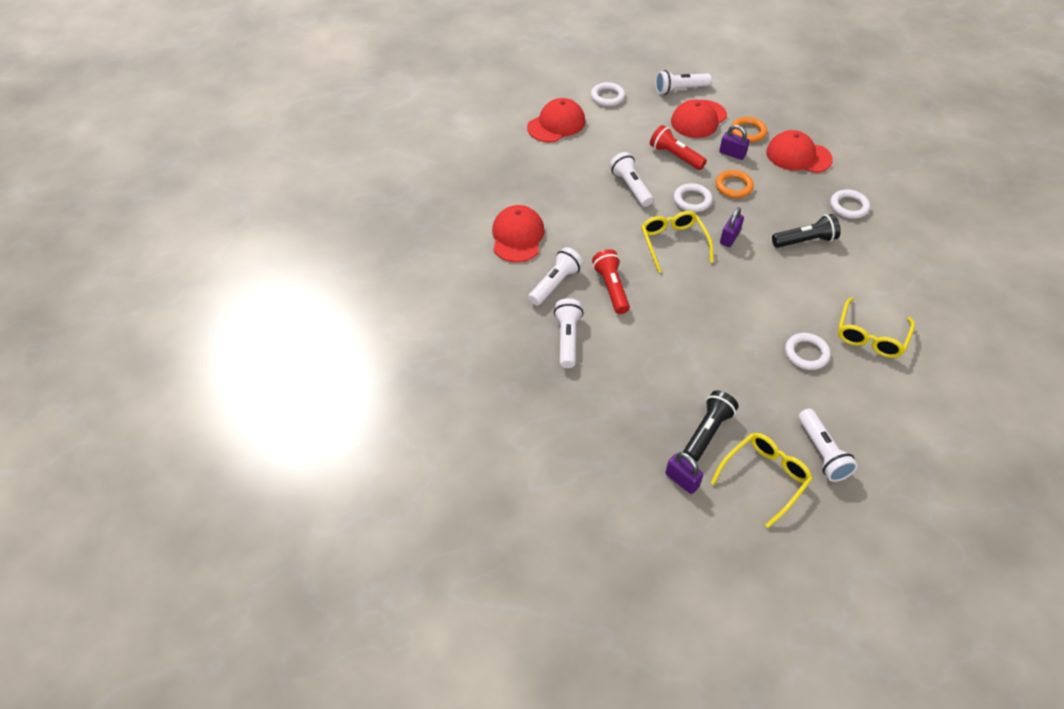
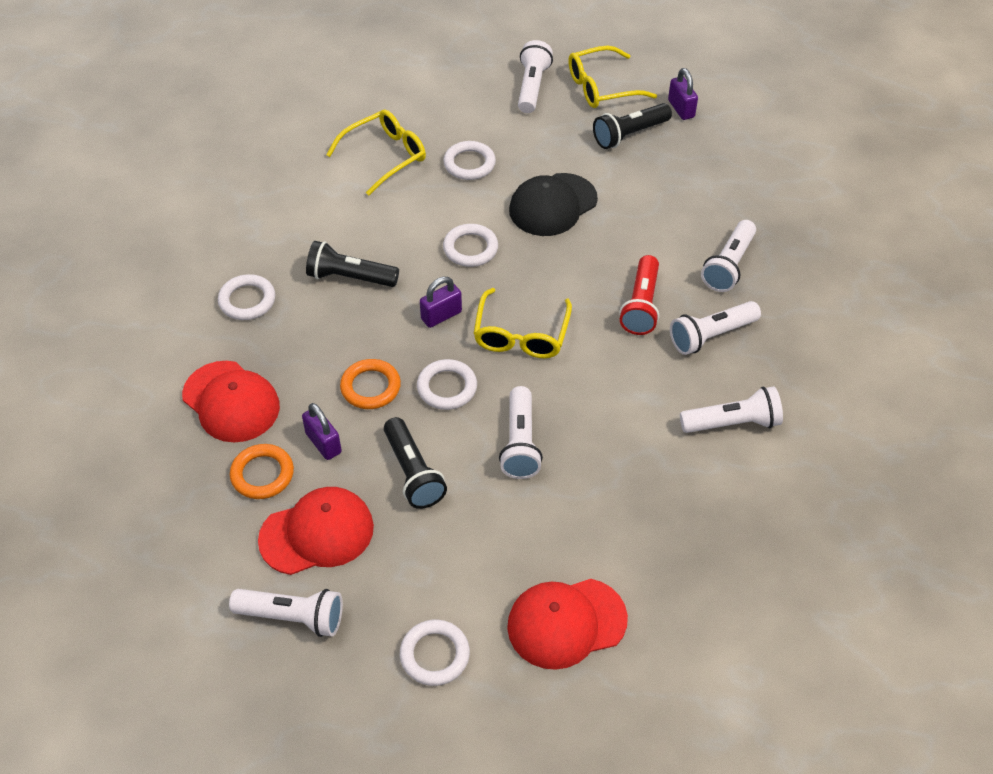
camera: 155 degrees left, 0 degrees up
red cap [492,205,545,262] -> white flashlight [680,386,783,433]
red flashlight [650,125,707,170] -> black flashlight [384,417,447,509]
none -> white ring [443,224,498,267]
none -> black cap [509,173,598,236]

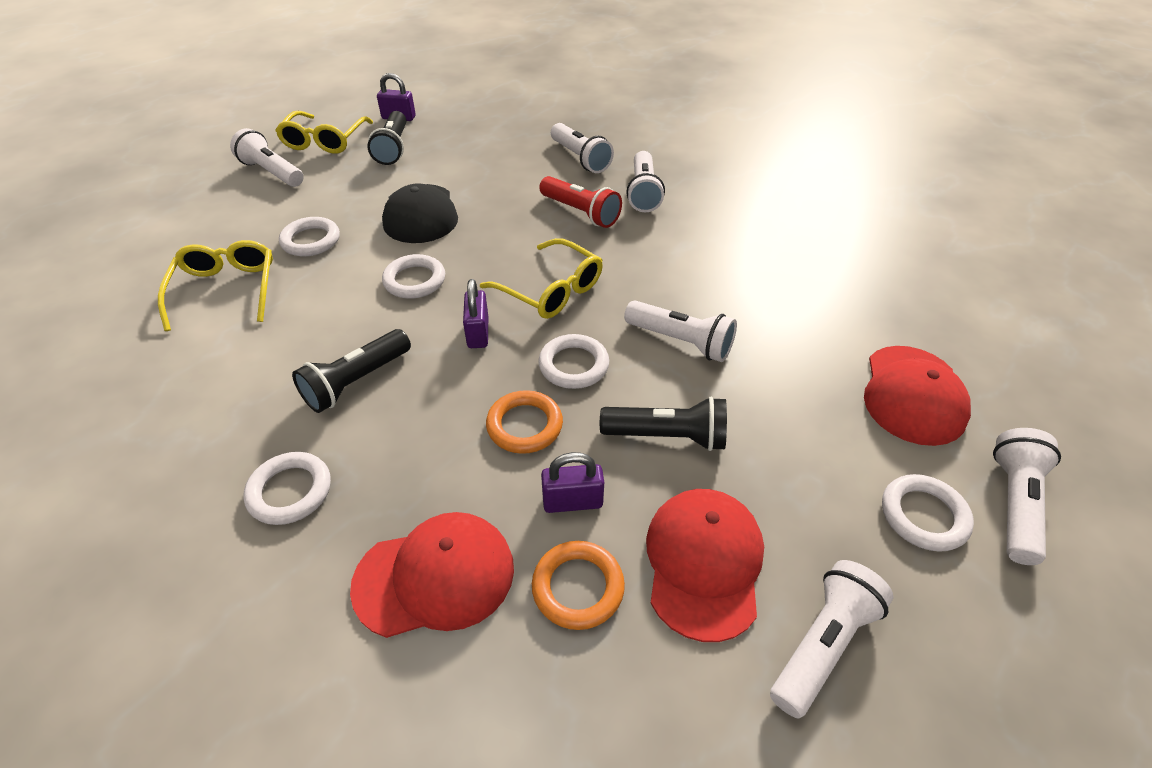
camera: 60 degrees left, 5 degrees down
white flashlight [680,386,783,433] -> white flashlight moved to [993,428,1061,565]

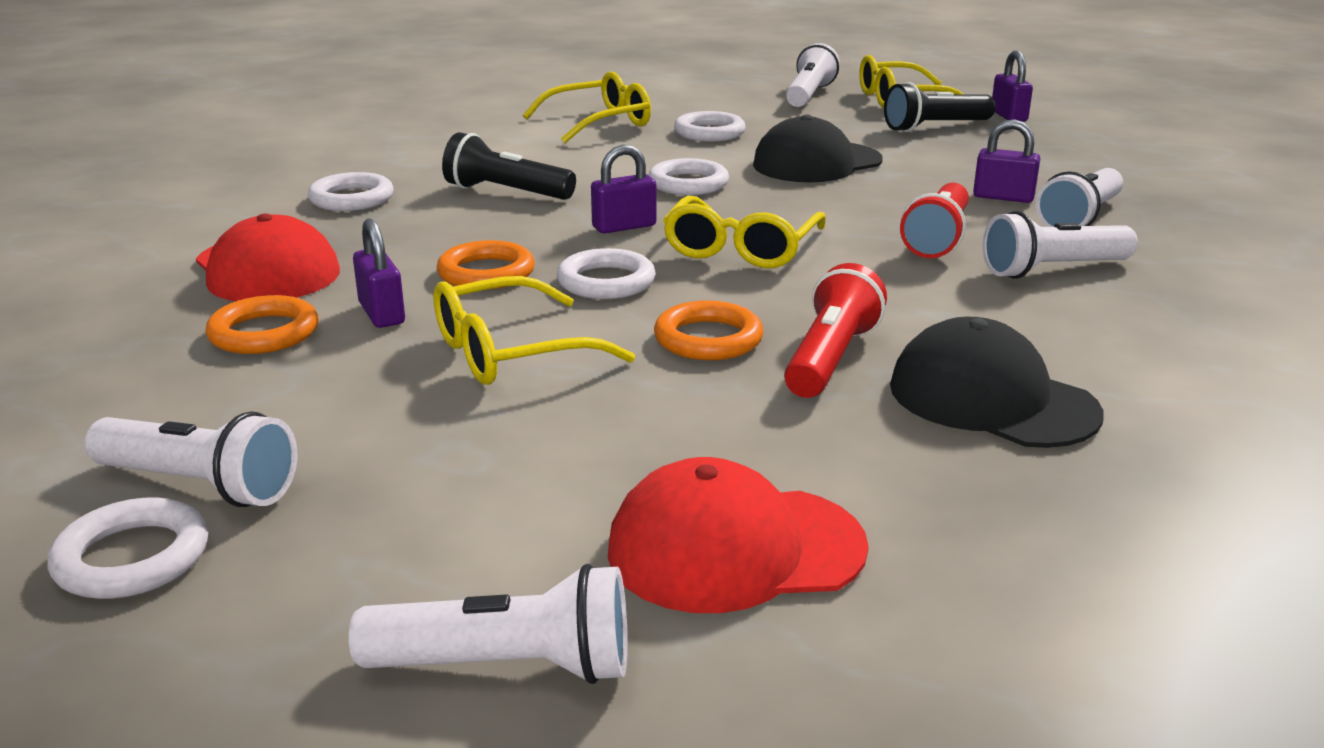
camera: 70 degrees right, 20 degrees down
black flashlight [600,397,727,451] -> yellow glasses [433,276,635,385]
white flashlight [624,301,737,362] -> orange ring [654,300,763,360]
red cap [646,489,764,642] -> none
white ring [882,474,974,552] -> white ring moved to [47,497,208,599]
none -> red flashlight [784,263,887,398]
none -> black cap [890,317,1103,448]
none -> purple padlock [973,119,1040,203]

